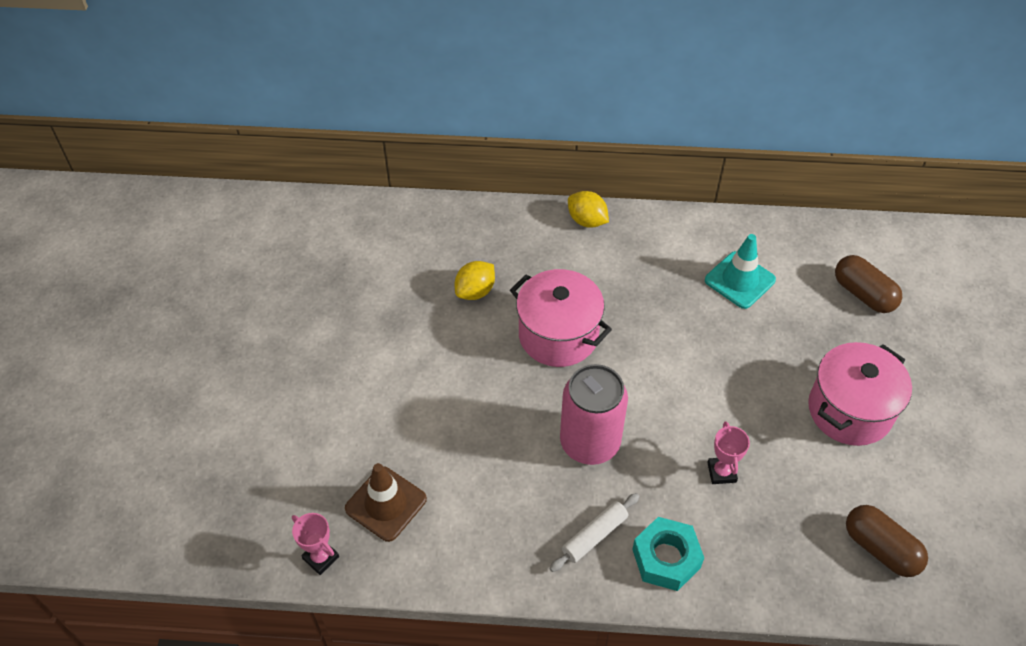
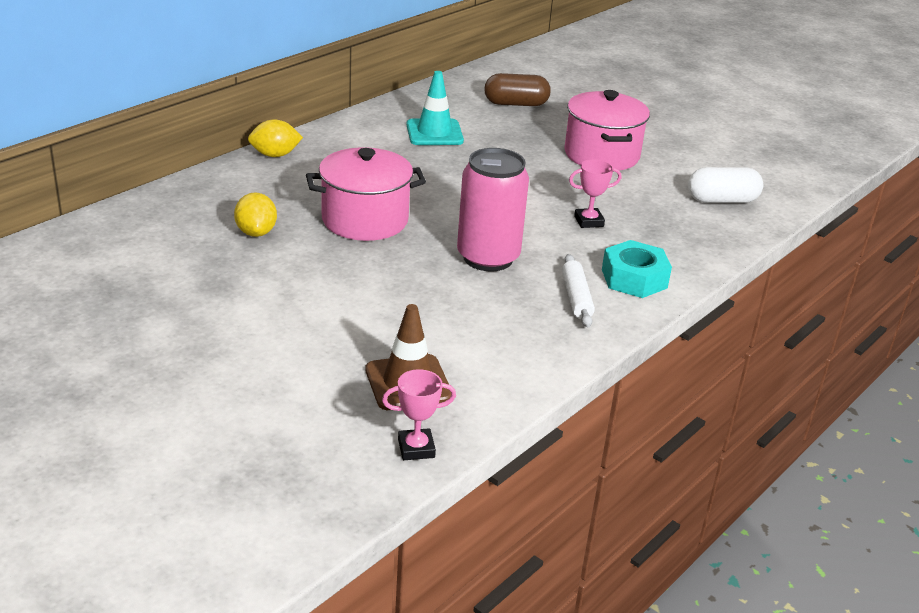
camera: 55 degrees left, 20 degrees down
pink trophy [707,421,750,484] -> pink trophy turned 45 degrees counterclockwise [569,159,621,228]
brown capsule [846,505,928,577] -> white capsule [688,167,763,203]

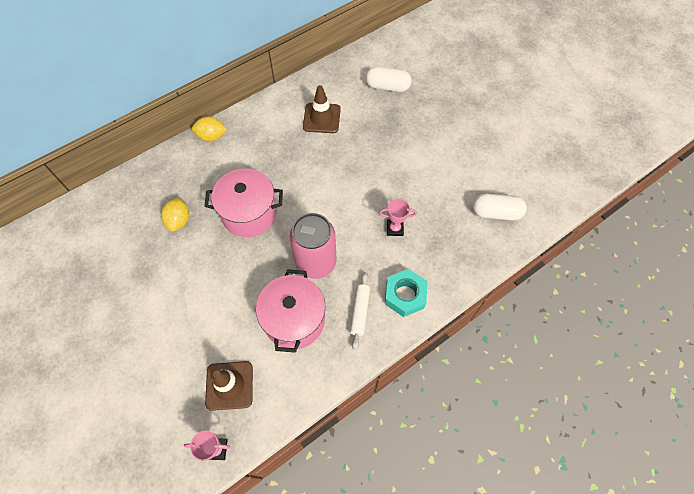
camera: 15 degrees right, 30 degrees up
turquoise traffic cone [406,71,464,145] -> brown traffic cone [303,85,341,133]
brown capsule [484,73,551,106] -> white capsule [366,67,411,92]
pink pot [564,90,650,171] -> pink pot moved to [256,269,325,353]

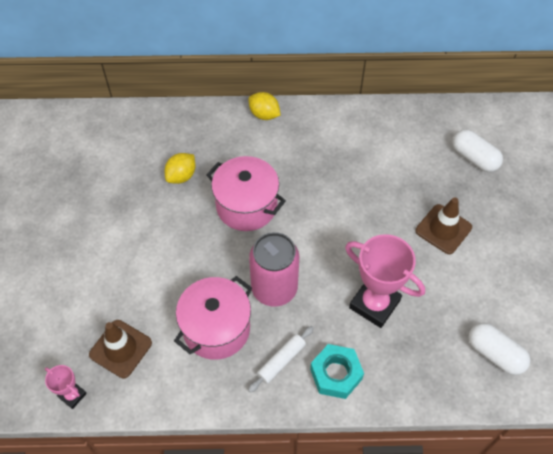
camera: 35 degrees right, 5 degrees down
brown traffic cone [303,85,341,133] -> brown traffic cone moved to [416,197,472,254]
pink trophy [379,199,417,236] -> pink trophy [345,234,425,328], size x2.00

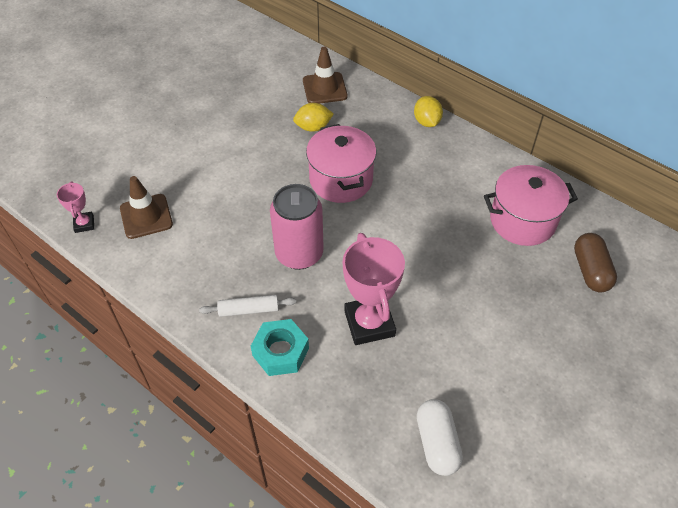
camera: 40 degrees right, 5 degrees down
pink pot [174,276,252,360] -> pink pot moved to [484,165,578,246]
brown traffic cone [416,197,472,254] -> brown traffic cone moved to [303,47,348,104]
white capsule [452,129,503,172] -> brown capsule [574,233,617,292]

